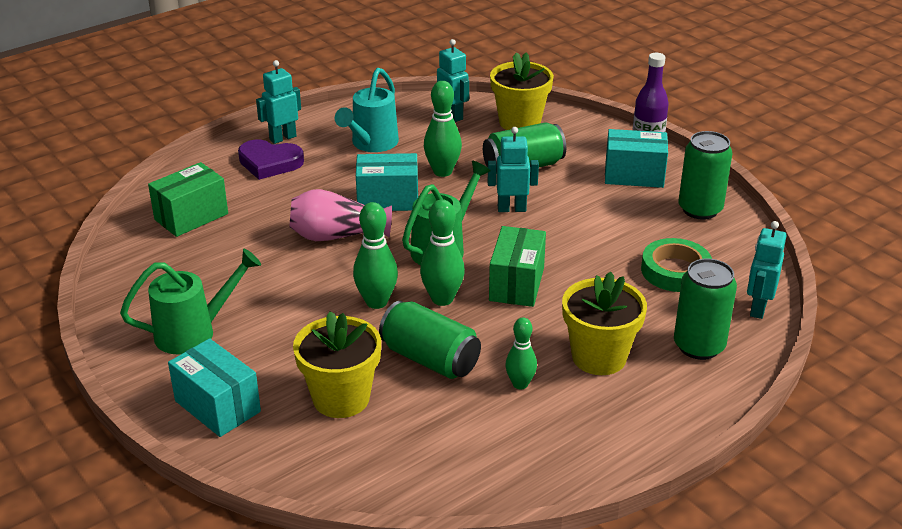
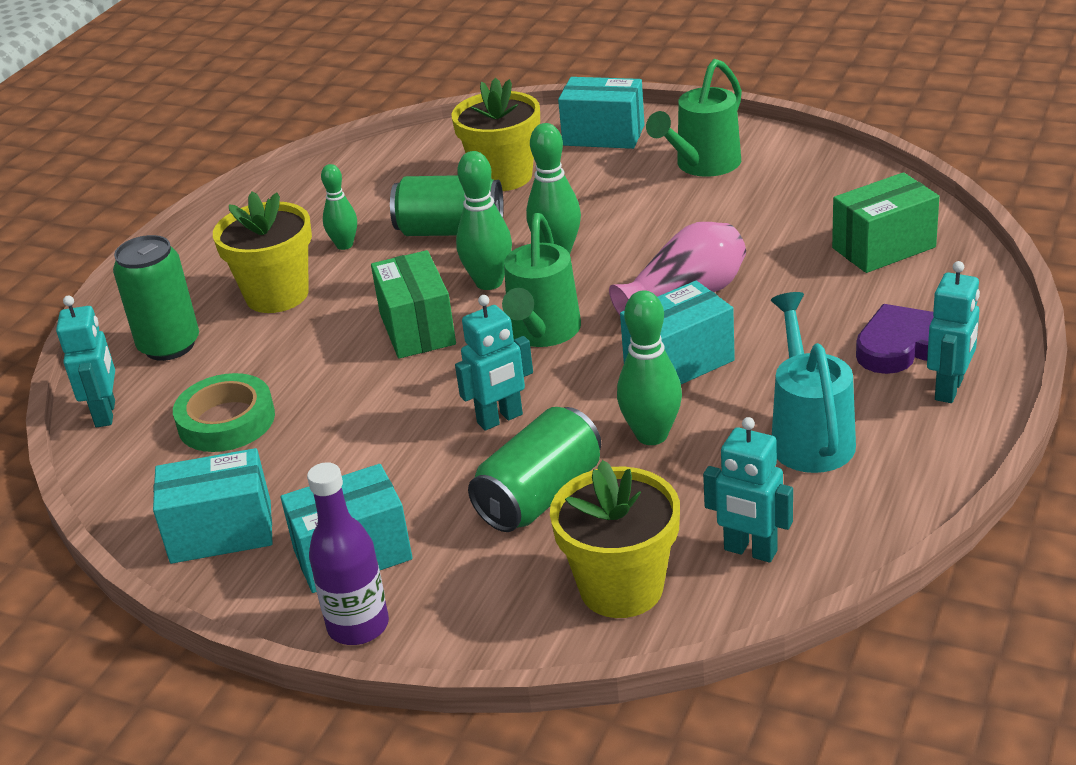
camera: 155 degrees right, 0 degrees up
green box [148,162,228,237] -> green box turned 45 degrees clockwise [832,172,940,273]
green can [678,131,733,220] -> turquoise box [153,448,273,564]

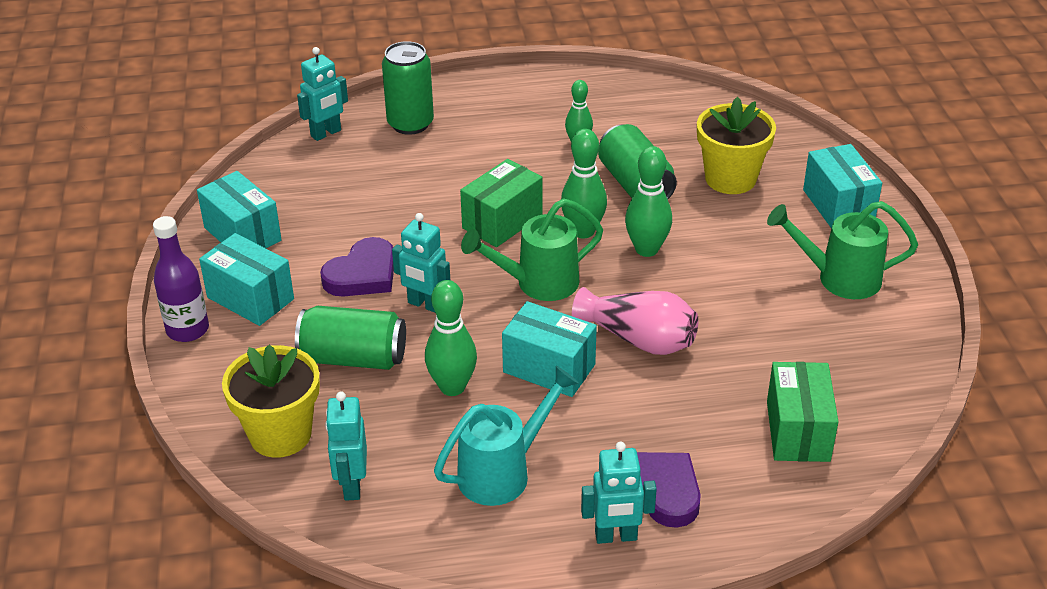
camera: 55 degrees right, 5 degrees up
green tape [173,373,275,452] -> none
yellow flower pot [213,192,312,313] -> none
green box [832,172,940,273] -> green box turned 60 degrees clockwise [767,362,839,462]
none -> purple heart [320,237,394,297]

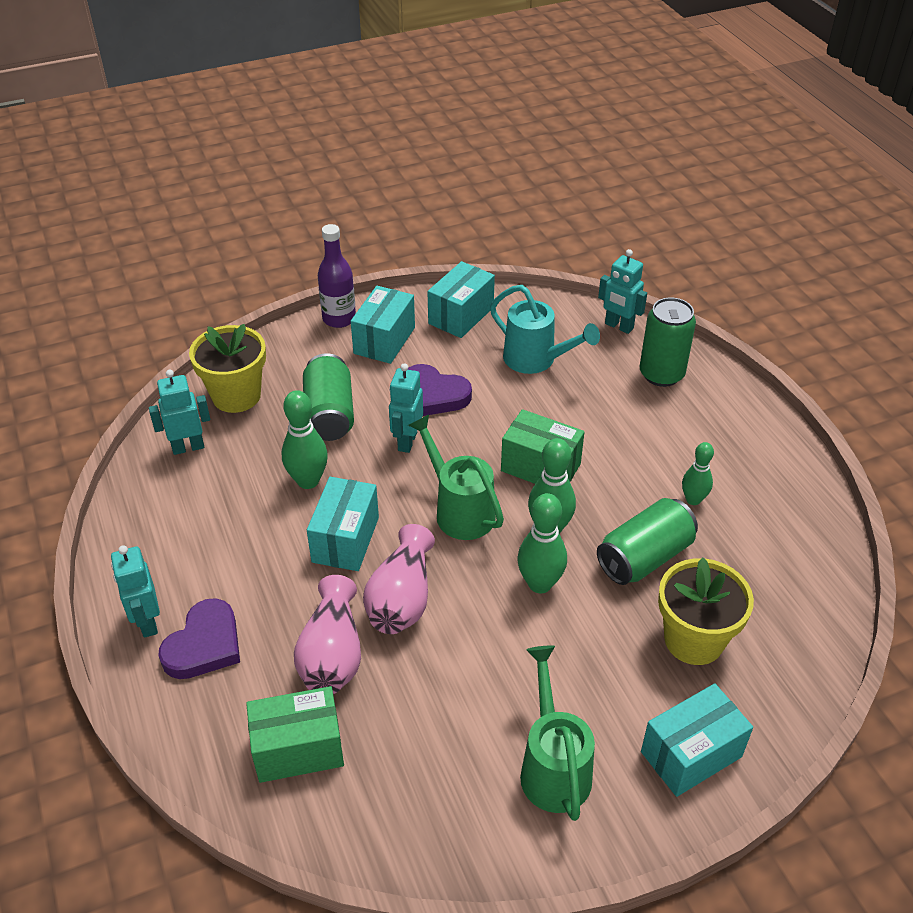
camera: 75 degrees right, 5 degrees up
turquoise watering can [434,366,579,506] -> turquoise watering can moved to [490,285,600,374]
none -> pink vase [294,575,361,694]

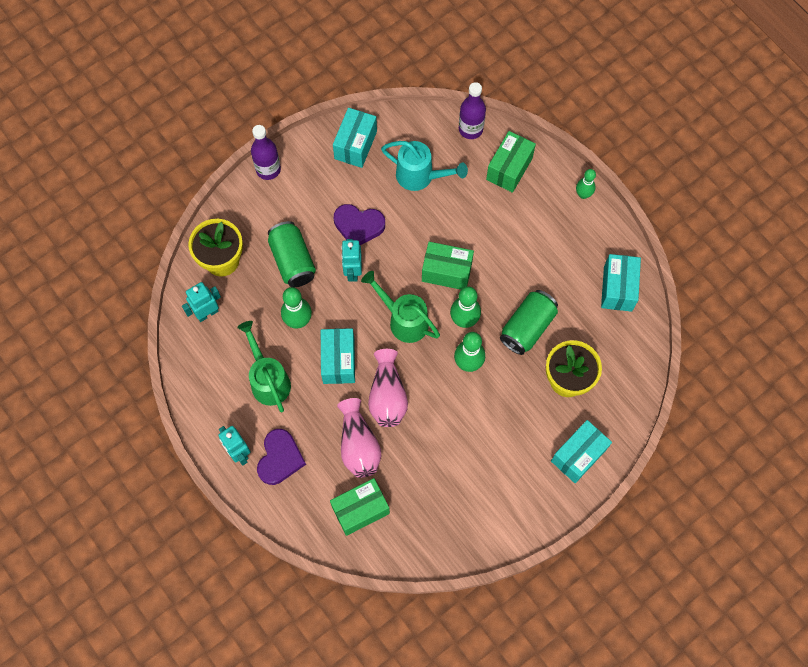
camera: 15 degrees left, 25 degrees up
turquoise box [351,286,415,364] -> turquoise box moved to [601,254,641,312]
green watering can [520,645,595,821] -> green watering can moved to [237,321,291,412]
turquoise robot [598,249,647,334] -> purple bottle [459,82,486,139]
green can [640,297,696,387] -> green box [486,131,536,193]
green bowling pin [682,442,714,505] -> green bowling pin moved to [576,169,596,199]

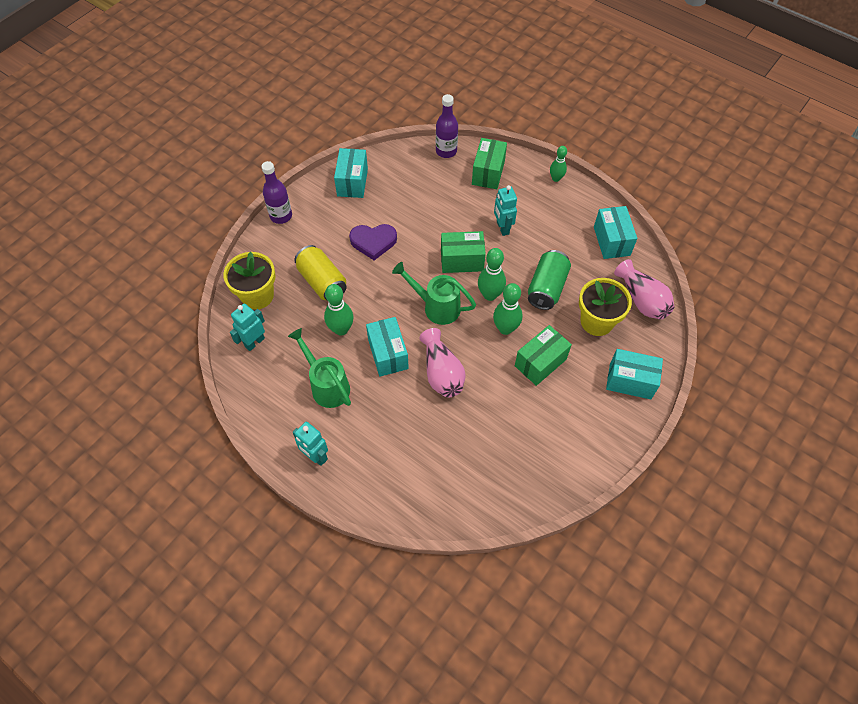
camera: 15 degrees left, 10 degrees down
purple heart [257,429,306,485] -> none
green can [268,221,316,287] -> yellow can [294,245,347,301]
green box [330,478,390,536] -> green box moved to [515,325,572,386]
pink vase [337,398,381,478] -> pink vase moved to [614,259,674,320]
turquoise robot [341,239,362,282] -> turquoise robot moved to [494,185,517,236]
turquoise watering can [381,141,468,191] -> none
turquoise box [551,420,612,483] -> turquoise box turned 75 degrees clockwise [606,349,663,399]

